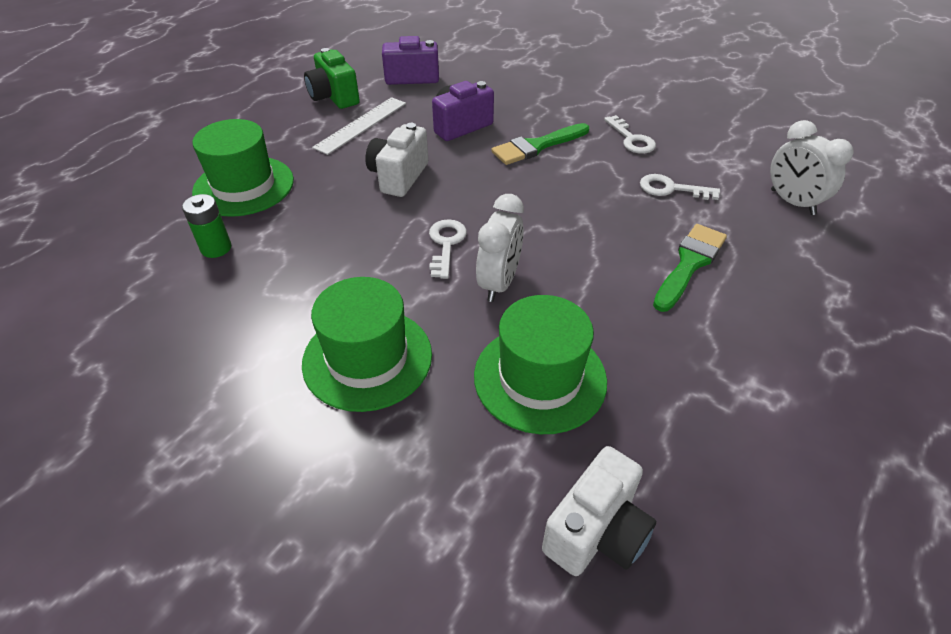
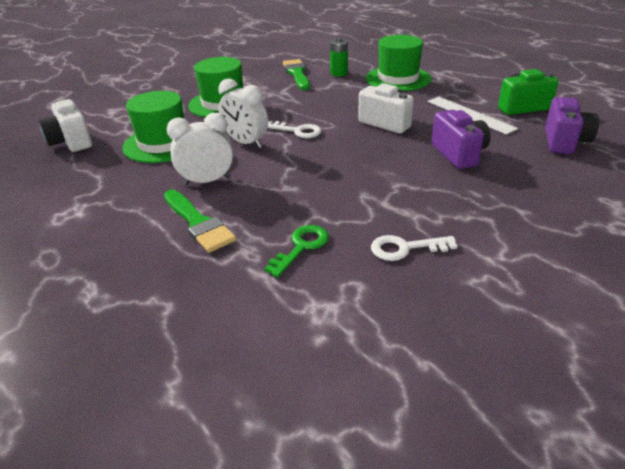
camera: 110 degrees right, 10 degrees down
green brush [491,123,589,165] -> green brush moved to [283,59,310,90]
white key [640,174,720,200] -> green key [264,225,329,277]
white clock [770,120,854,215] -> white clock moved to [167,113,233,185]

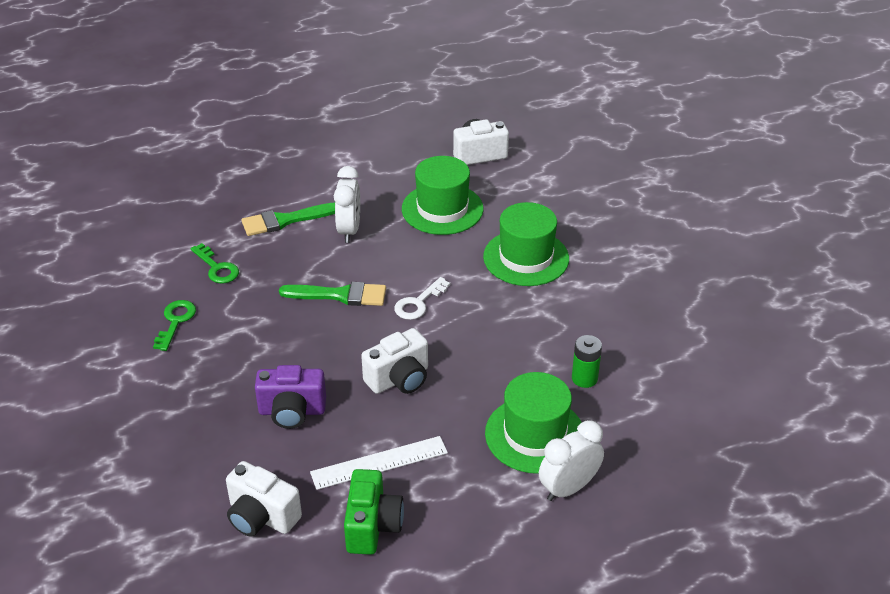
camera: 105 degrees right, 5 degrees up
white clock [218,79,268,148] -> white clock moved to [539,420,604,501]
green brush [283,59,310,90] -> green brush moved to [279,282,386,306]
white key [371,235,457,261] -> green key [153,300,196,351]
purple camera [545,97,599,154] -> white camera [226,461,302,537]

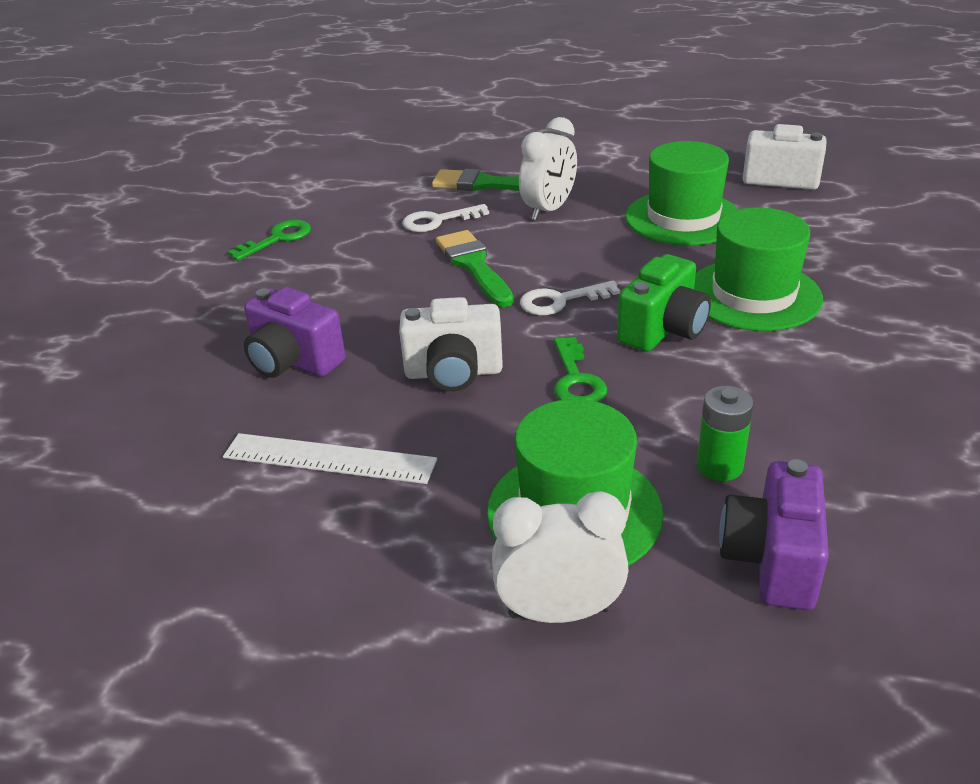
camera: 35 degrees right, 5 degrees down
green key [191,243,239,284] -> green key moved to [554,337,607,402]
white camera [226,461,302,537] -> none
green brush [279,282,386,306] -> green brush turned 150 degrees counterclockwise [436,230,514,307]
green camera [344,469,404,555] -> green camera moved to [617,254,711,352]
none -> white key [402,204,489,232]
none -> purple camera [719,459,829,610]

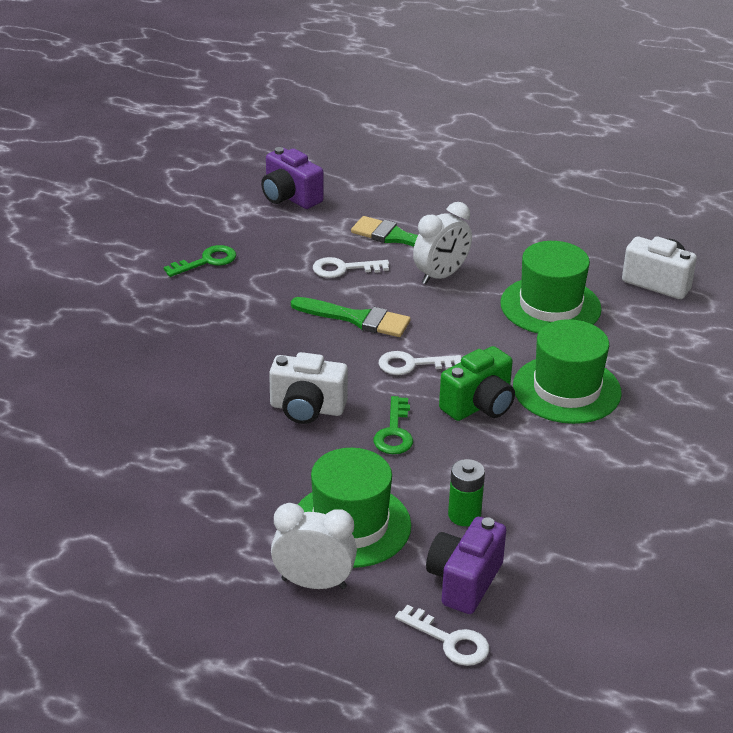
camera: 10 degrees right, 0 degrees up
white ruler [223,433,437,484] -> none
purple camera [244,287,345,378] -> purple camera moved to [261,147,323,209]
green brush [436,230,514,307] -> green brush turned 120 degrees clockwise [291,297,411,337]
none -> white key [395,605,489,666]

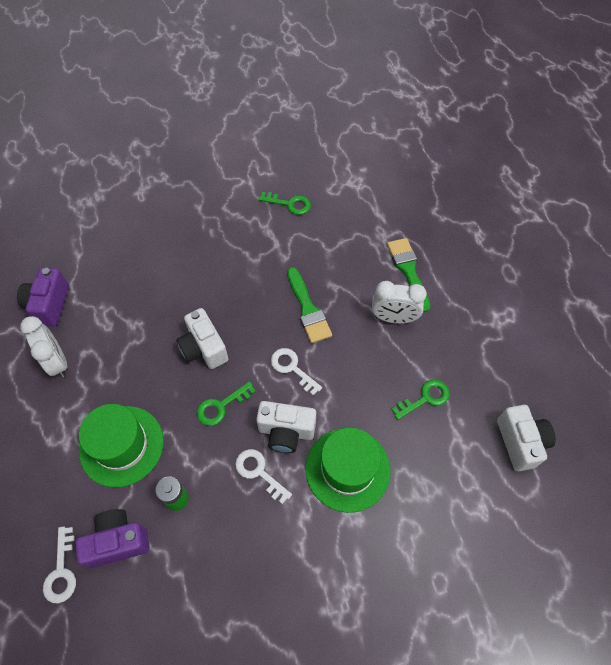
camera: 50 degrees right, 25 degrees up
purple camera [261,147,323,209] -> purple camera moved to [17,268,69,327]
white clock [271,503,357,589] -> white clock moved to [20,316,67,378]
white key [313,257,389,278] -> white key moved to [235,449,292,504]
green camera [439,346,515,421] -> white camera [256,401,316,453]
green hat [500,241,601,334] -> green key [391,379,450,420]

